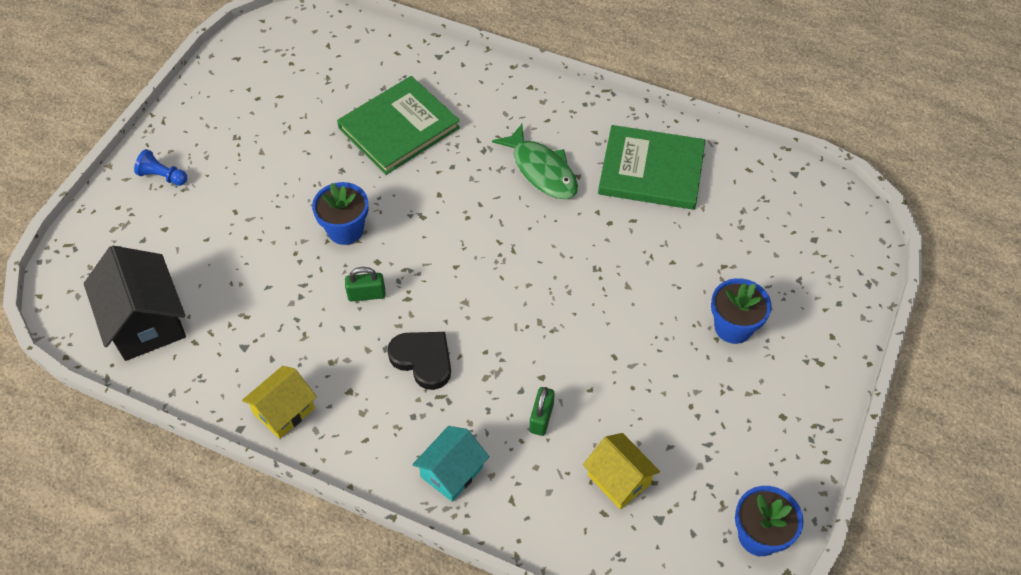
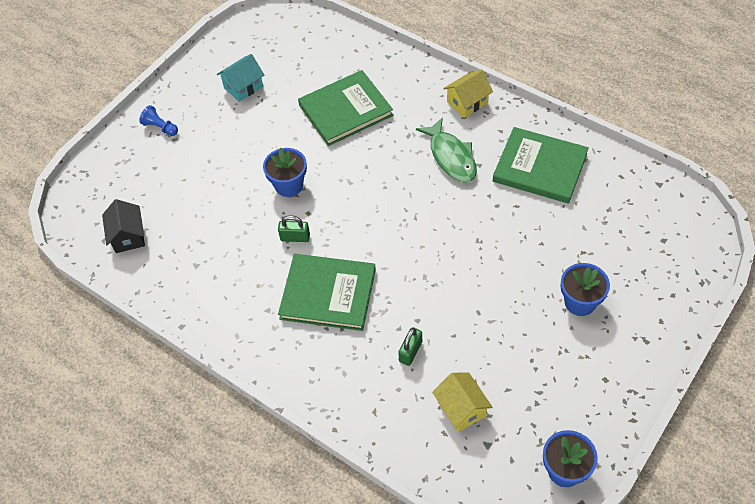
camera: 15 degrees right, 0 degrees up
black house [84,246,186,361] -> black house [102,199,145,253], size x0.62
yellow house [242,366,317,439] -> yellow house moved to [443,69,493,118]
black heart [387,332,451,390] -> green book [278,254,376,331]
turquoise house [412,426,489,502] -> turquoise house moved to [217,54,264,102]

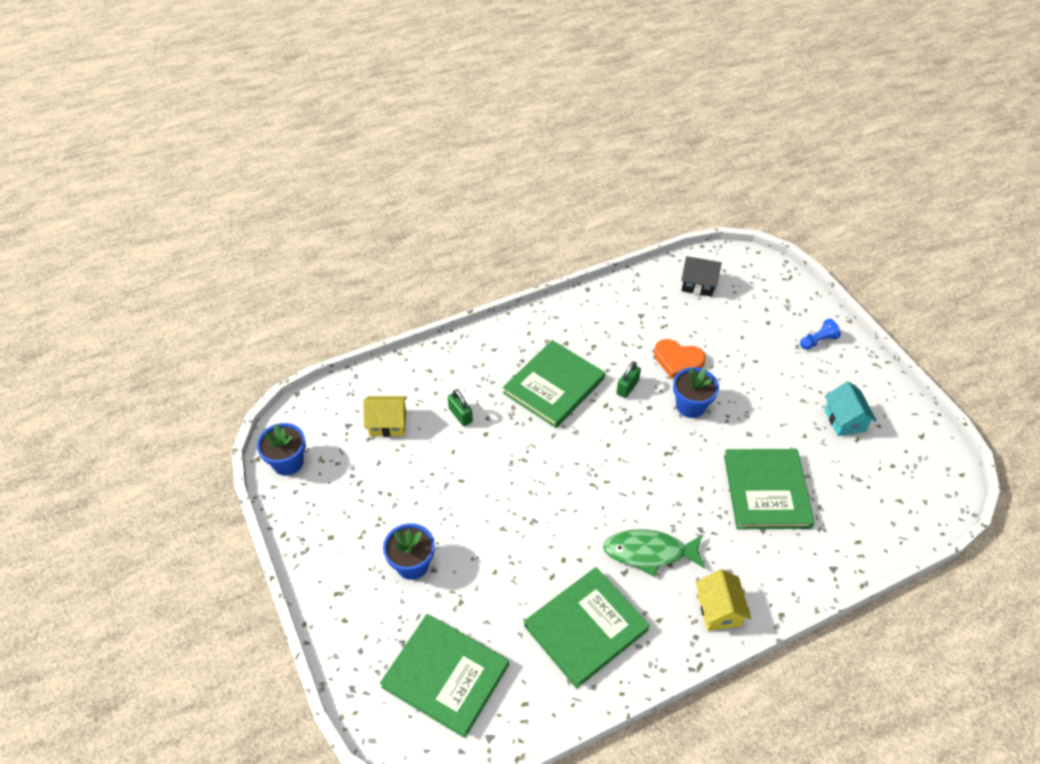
camera: 115 degrees right, 5 degrees down
none -> green book [380,614,509,738]
none -> orange heart [654,339,706,379]

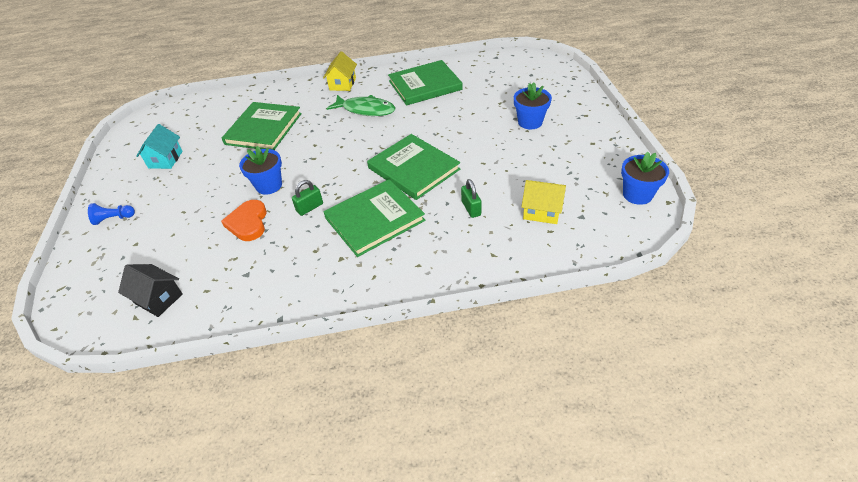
camera: 160 degrees left, 5 degrees down
green book [380,614,509,738] -> green book moved to [367,134,460,200]
orange heart [654,339,706,379] -> orange heart turned 135 degrees counterclockwise [221,200,267,241]

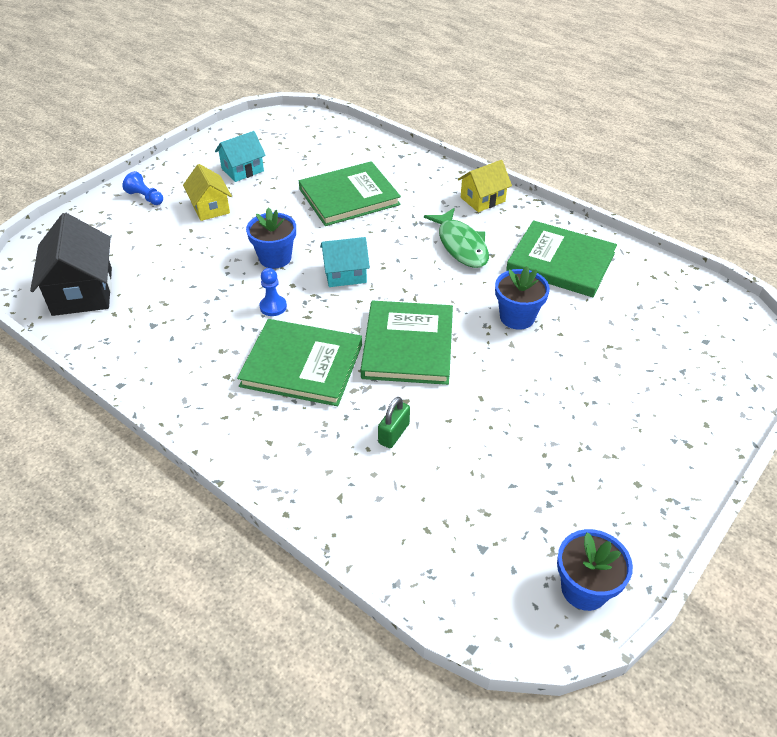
camera: 45 degrees right, 0 degrees up
black house [118,264,183,317] -> black house [30,213,112,316], size x1.61
orange heart [221,200,267,241] -> none
green padlock [292,180,323,216] -> blue pawn [259,268,287,316]
blue flower pot [514,82,552,129] -> blue flower pot moved to [495,266,550,330]
yellow house [521,180,566,224] -> yellow house moved to [183,164,232,221]
none -> turquoise house [320,237,370,287]

